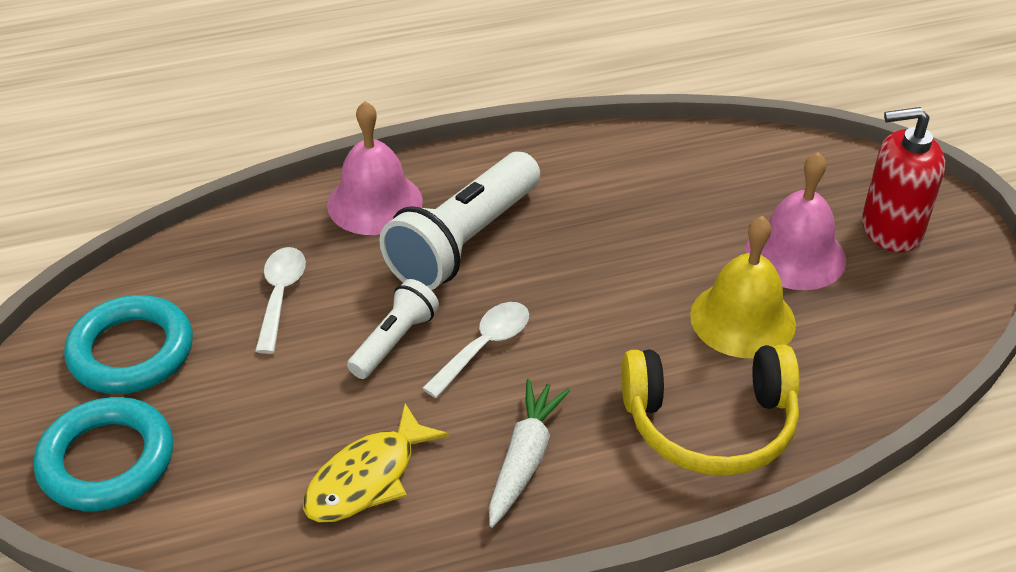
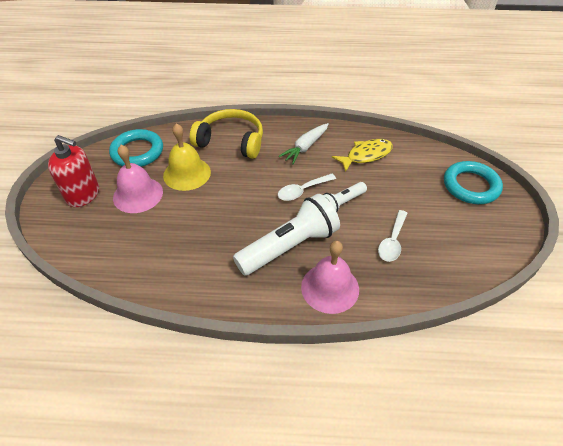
camera: 160 degrees left, 5 degrees up
turquoise ring [64,295,193,394] -> turquoise ring moved to [109,129,163,167]

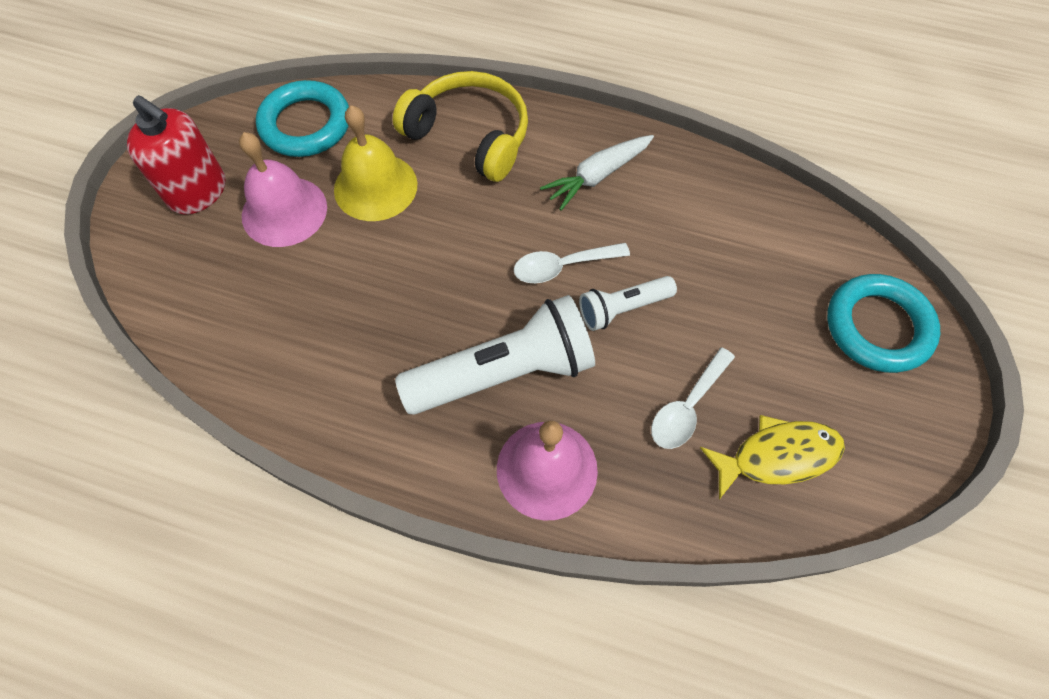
camera: 15 degrees right, 15 degrees up
yellow fish [332,139,393,172] -> yellow fish moved to [700,415,845,499]

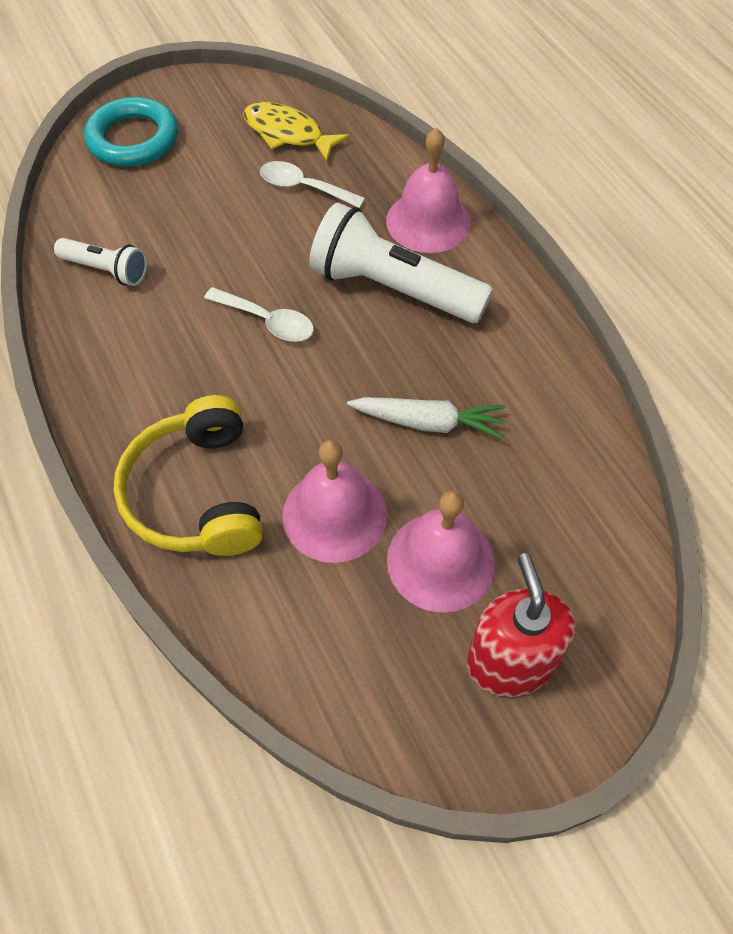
camera: 135 degrees left, 5 degrees down
turquoise ring [256,80,349,157] -> none
yellow bell [334,105,417,221] -> pink bell [282,440,387,563]
white carrot [540,135,654,210] -> white carrot moved to [347,397,506,439]
white flashlight [579,276,677,331] -> white flashlight moved to [54,238,147,286]
white spoon [651,348,735,449] -> white spoon turned 150 degrees counterclockwise [260,161,365,208]

